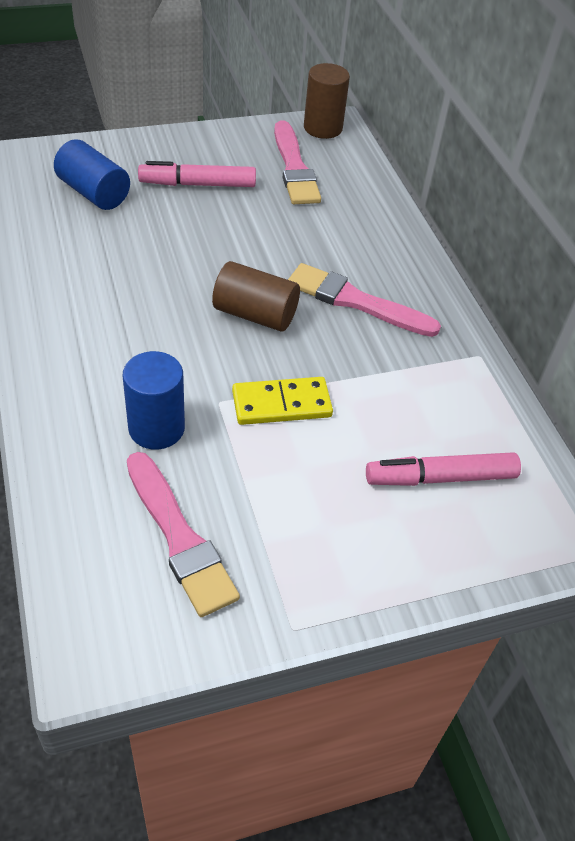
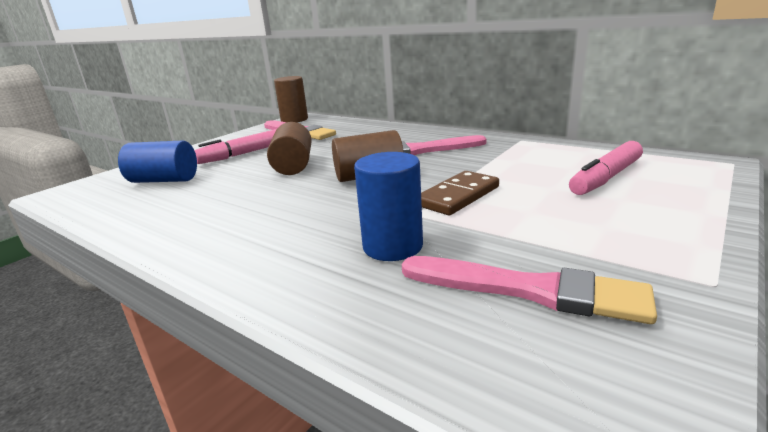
camera: 30 degrees left, 25 degrees down
yellow domino [232,377,333,425] -> brown domino [421,171,499,215]
none -> brown cylinder [267,122,312,175]

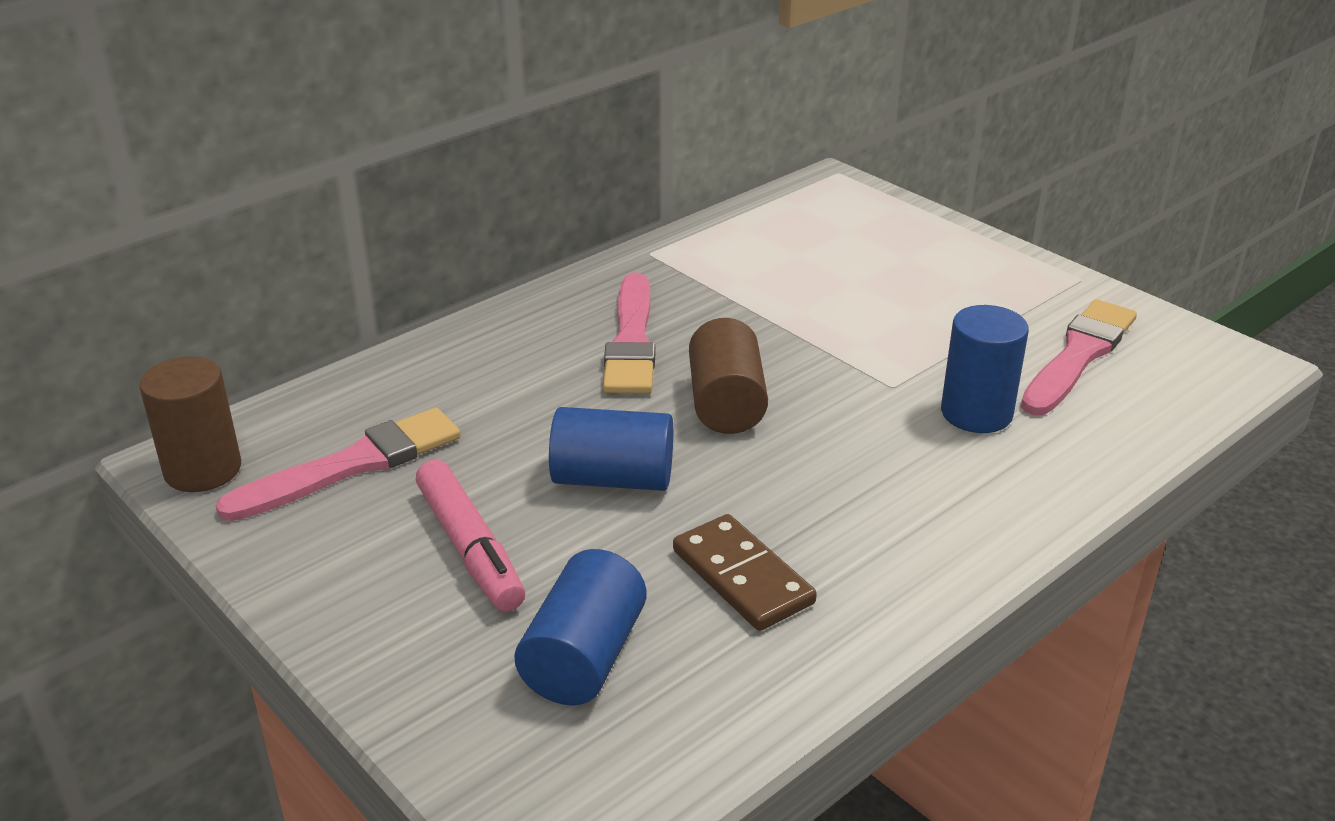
camera: 80 degrees left, 10 degrees up
brown cylinder [267,122,312,175] -> blue cylinder [549,407,673,491]
brown domino [421,171,499,215] -> brown domino moved to [673,514,817,631]
pink marker [569,141,643,195] -> none

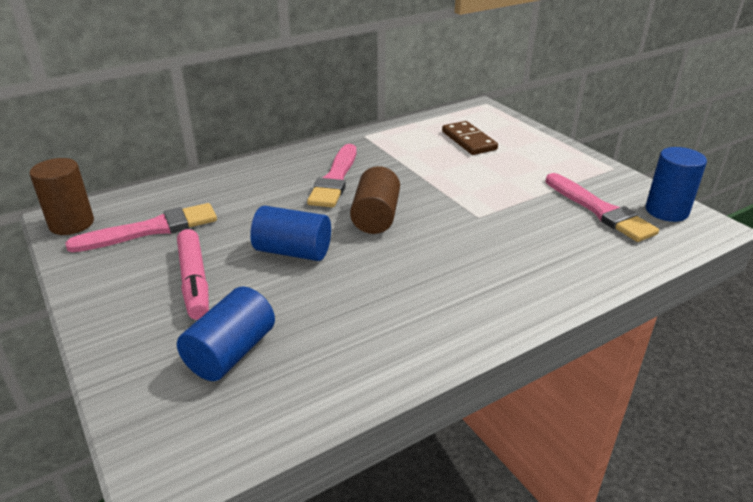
camera: 10 degrees right, 0 degrees up
brown domino [673,514,817,631] -> brown domino moved to [442,121,498,155]
blue cylinder [941,305,1029,433] -> blue cylinder moved to [646,147,707,222]
pink brush [1021,299,1137,415] -> pink brush turned 105 degrees clockwise [546,173,659,242]

